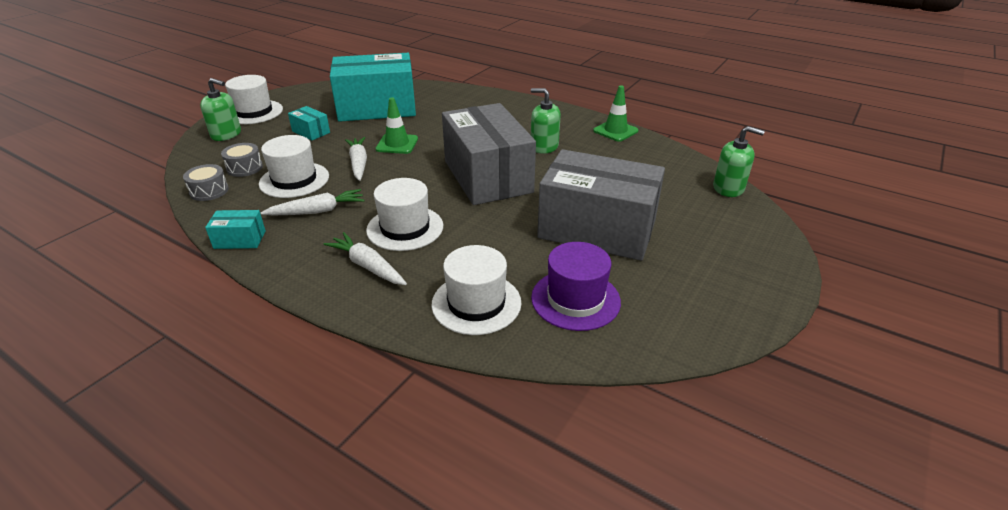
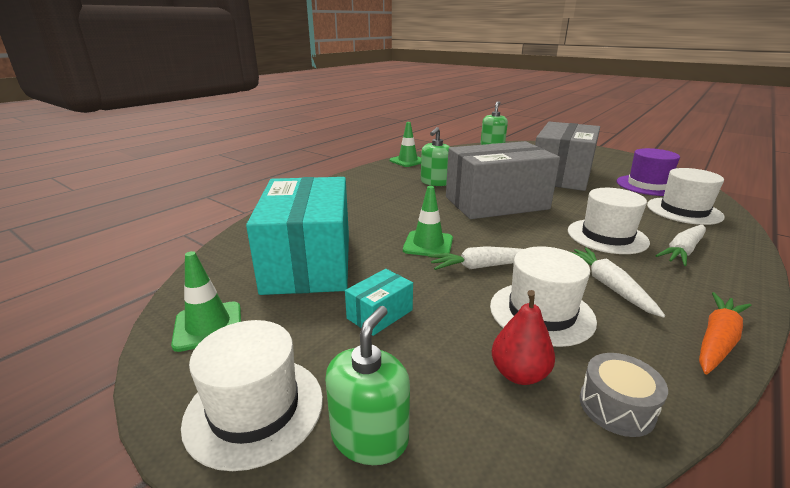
camera: 85 degrees left, 10 degrees down
turquoise box [205,210,266,249] -> orange carrot [699,292,752,375]
grey drum [221,143,263,177] -> red pear [492,290,555,385]
none -> green traffic cone [171,251,241,352]

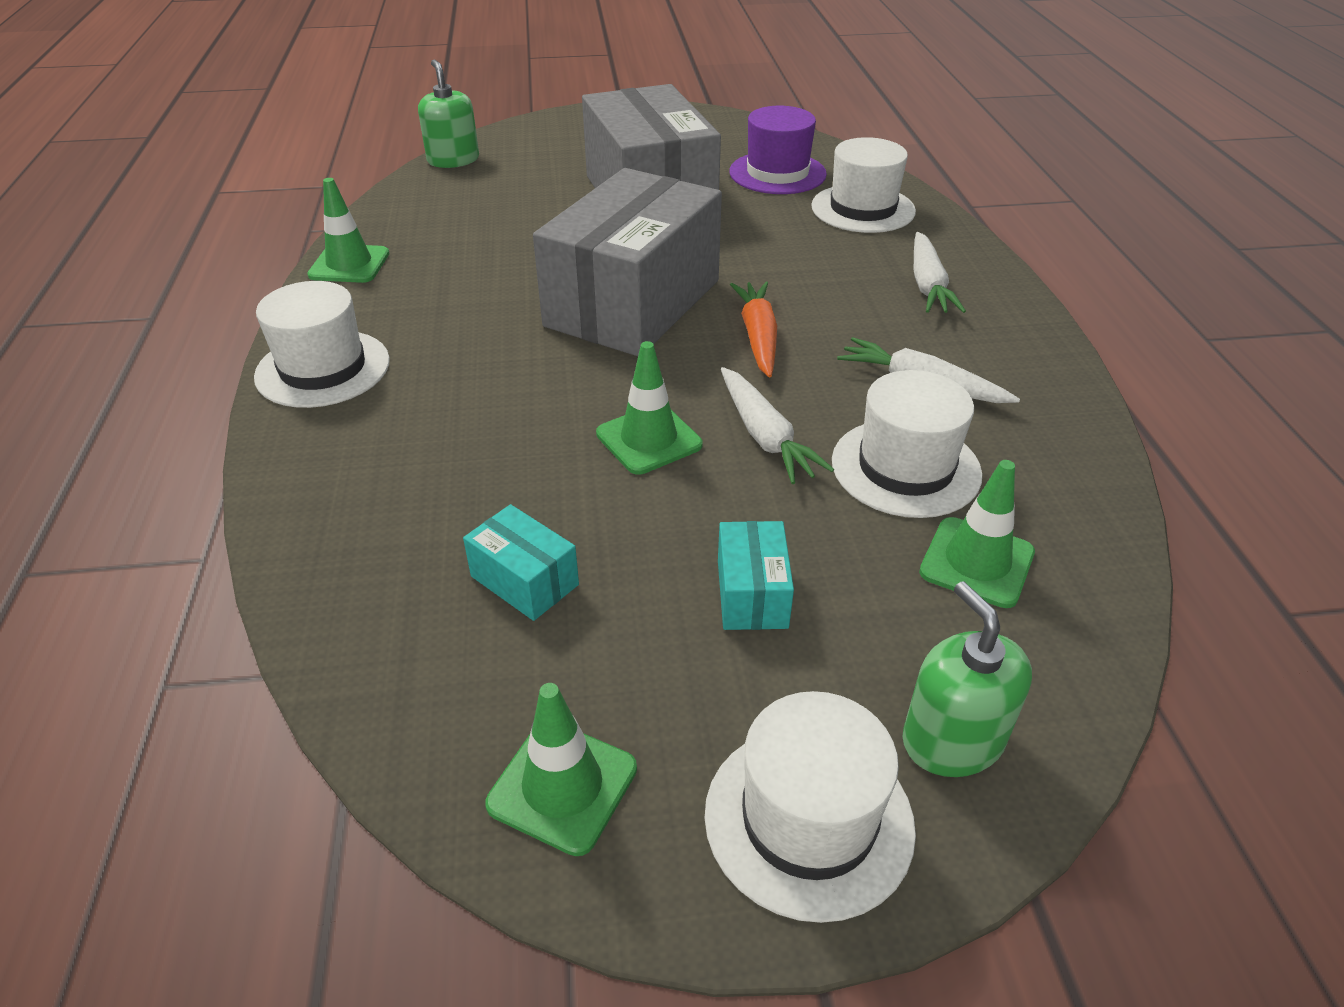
camera: 45 degrees left, 15 degrees up
turquoise box [246,177,349,295] -> turquoise box [463,504,579,621], size x0.40
green soap dispenser [421,127,450,186] -> none
white carrot [428,246,523,270] -> white carrot turned 60 degrees counterclockwise [721,367,834,484]
red pear [492,290,555,385] -> green traffic cone [919,460,1035,608]
white hat [568,188,650,254] -> white hat moved to [254,281,390,408]
grey drum [580,353,668,437] -> none
orange carrot [699,292,752,375] -> orange carrot moved to [730,282,777,378]

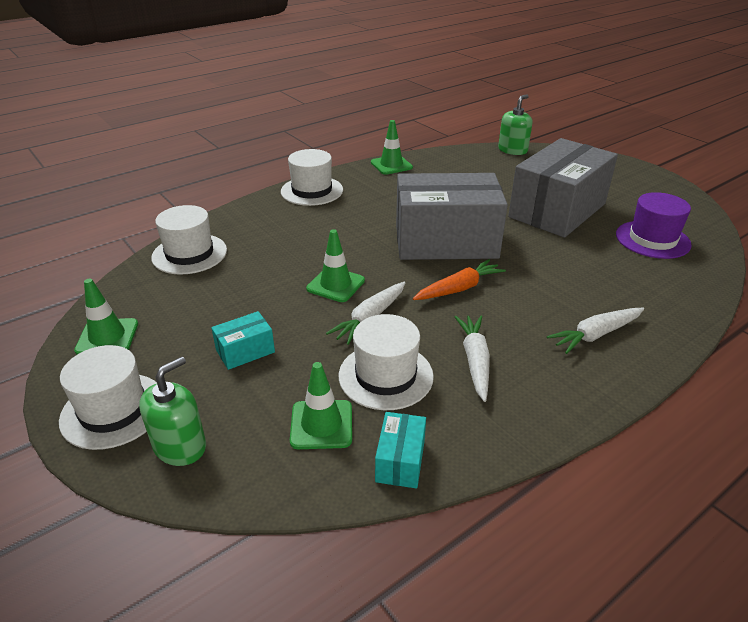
camera: 60 degrees right, 5 degrees down
turquoise box [463,504,579,621] -> turquoise box moved to [375,412,426,489]
white hat [811,137,916,233] -> white hat moved to [151,205,227,275]

